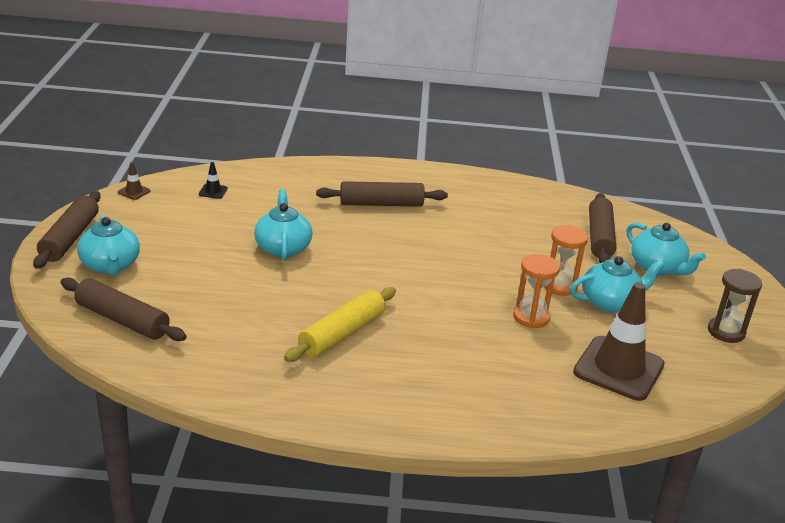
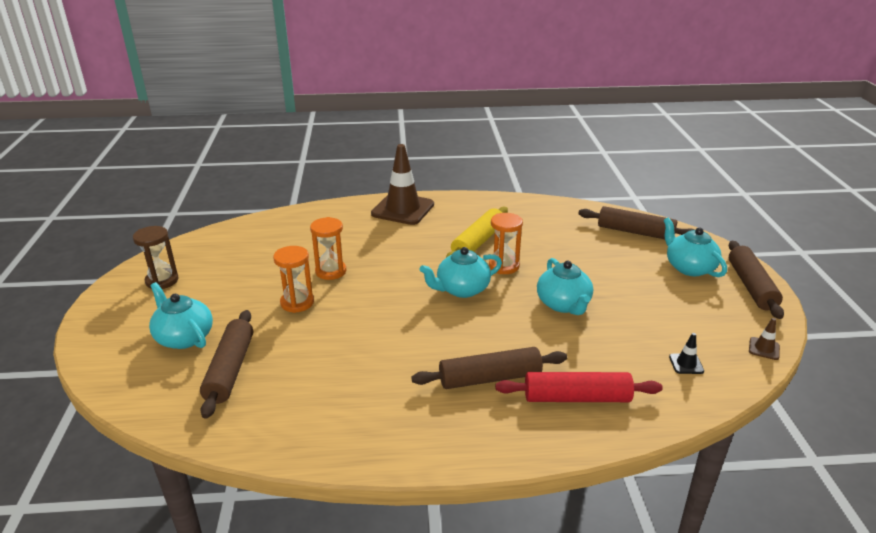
camera: 175 degrees right, 0 degrees up
turquoise teapot [570,256,665,312] -> turquoise teapot moved to [420,247,502,298]
brown traffic cone [573,282,665,401] -> brown traffic cone moved to [371,144,434,225]
none -> orange hourglass [489,213,523,274]
none -> red rolling pin [495,372,663,402]

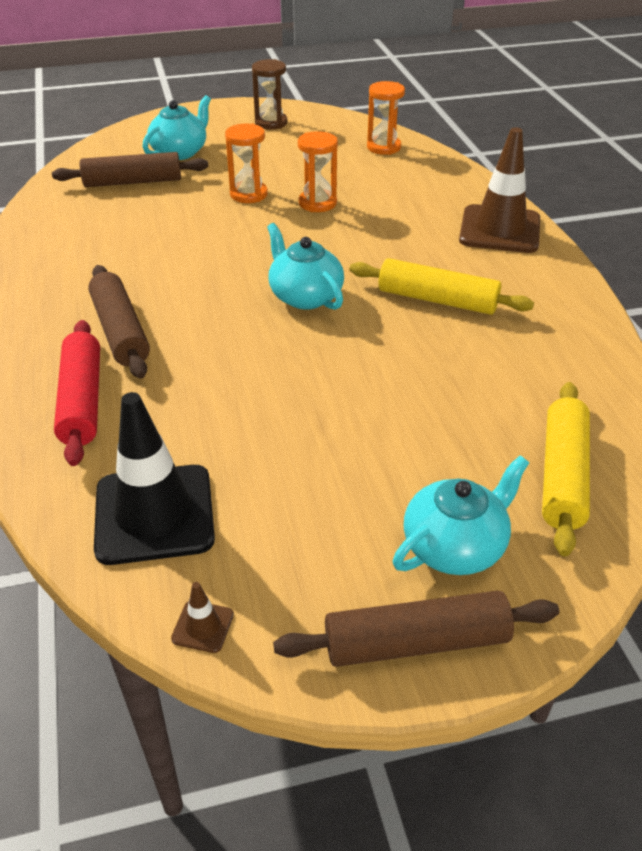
camera: 80 degrees right, 10 degrees up
orange hourglass [489,213,523,274] -> orange hourglass moved to [367,81,405,155]
turquoise teapot [537,258,593,315] -> none
brown rolling pin [578,206,695,239] -> yellow rolling pin [542,382,590,557]
black traffic cone [669,333,704,374] -> black traffic cone [94,392,215,565], size x2.50

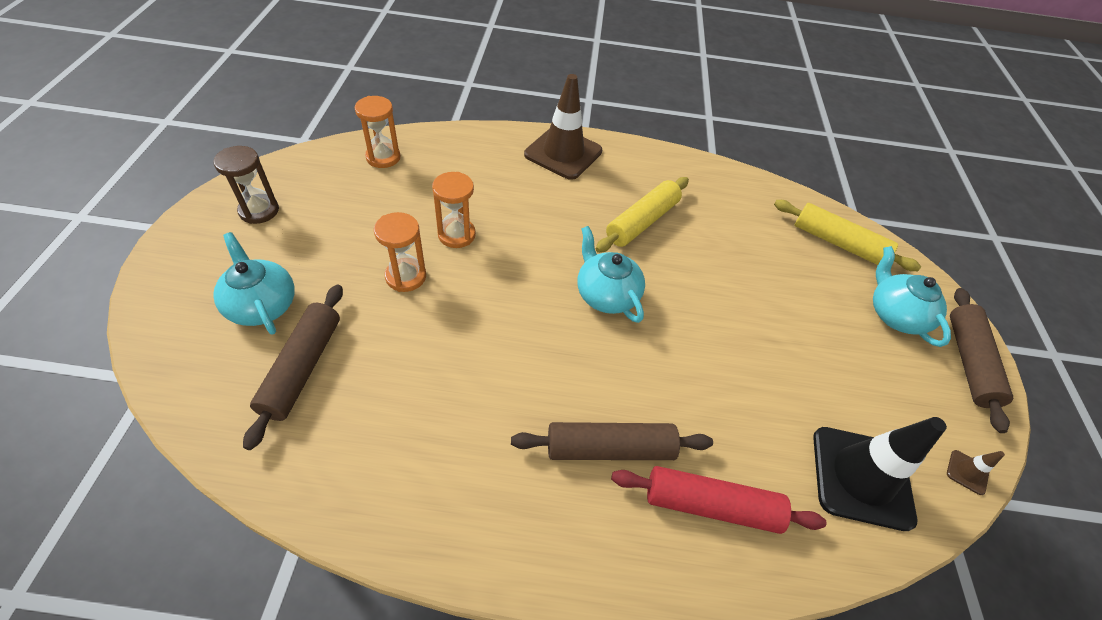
camera: 75 degrees left, 10 degrees up
turquoise teapot [267,223,344,310] -> turquoise teapot turned 75 degrees clockwise [577,226,645,323]

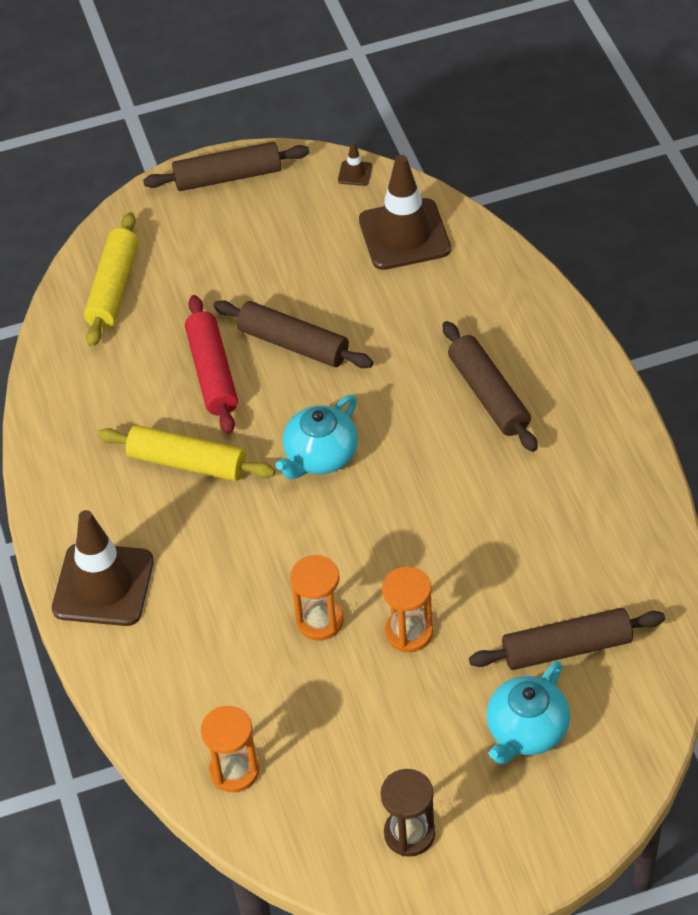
camera: 105 degrees left, 0 degrees up
red rolling pin [611,466,826,534] -> red rolling pin moved to [185,295,238,434]
black traffic cone [813,417,947,531] -> brown traffic cone [359,155,451,270]
turquoise teapot [873,246,951,347] -> none
none -> brown rolling pin [213,300,373,368]

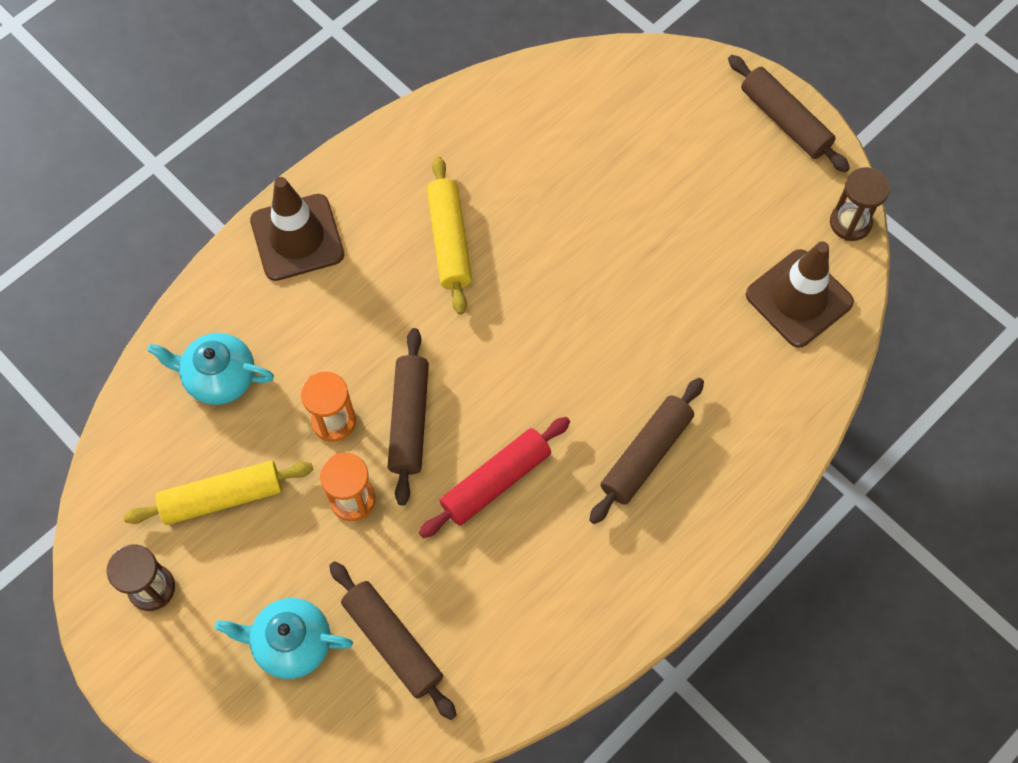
camera: 60 degrees right, 15 degrees up
yellow rolling pin [84,212,138,347] -> yellow rolling pin moved to [124,461,313,525]
red rolling pin [185,295,238,434] -> red rolling pin moved to [419,417,570,538]
orange hourglass [201,706,259,792] -> none
brown rolling pin [213,300,373,368] -> brown rolling pin moved to [388,328,429,505]
turquoise teapot [276,395,358,479] -> turquoise teapot moved to [147,333,274,405]
brown traffic cone [338,142,372,186] -> brown hourglass [830,167,890,241]

